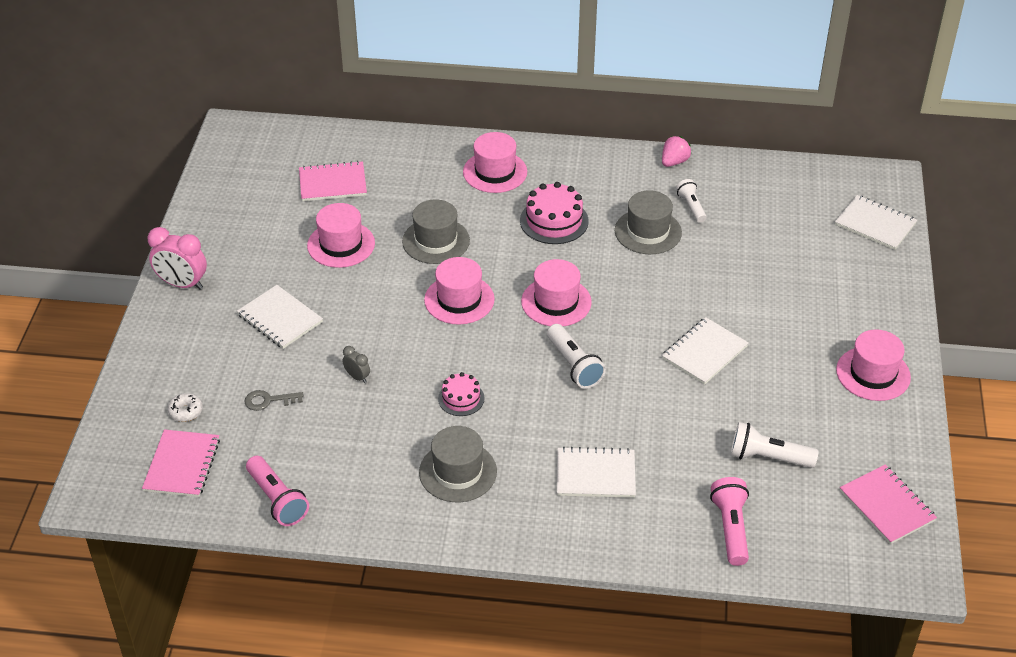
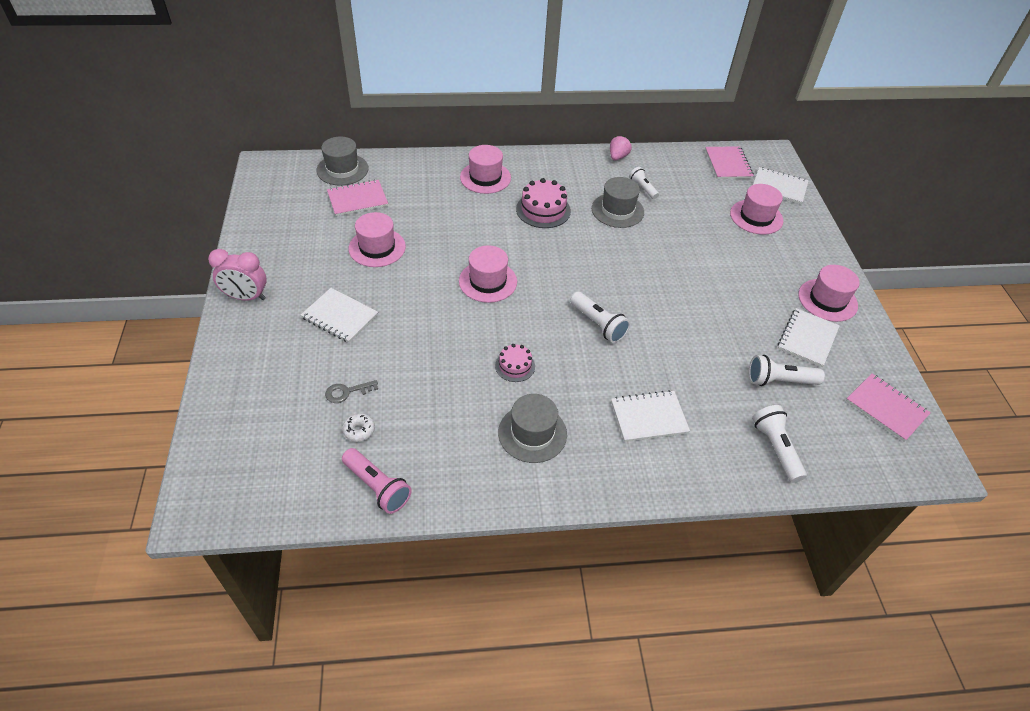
camera: 15 degrees left, 5 degrees up
pink notebook [142,429,220,497] -> pink notebook moved to [705,146,754,179]
white donut [168,393,203,422] -> white donut moved to [342,413,375,442]
grey clock [343,346,370,383] -> none
grey hat [402,199,470,264] -> grey hat moved to [317,136,369,186]
pink hat [521,259,592,326] -> pink hat moved to [730,184,783,235]
white notebook [662,317,748,385] -> white notebook moved to [778,308,840,367]
pink flashlight [710,477,749,566] -> white flashlight [752,405,807,483]

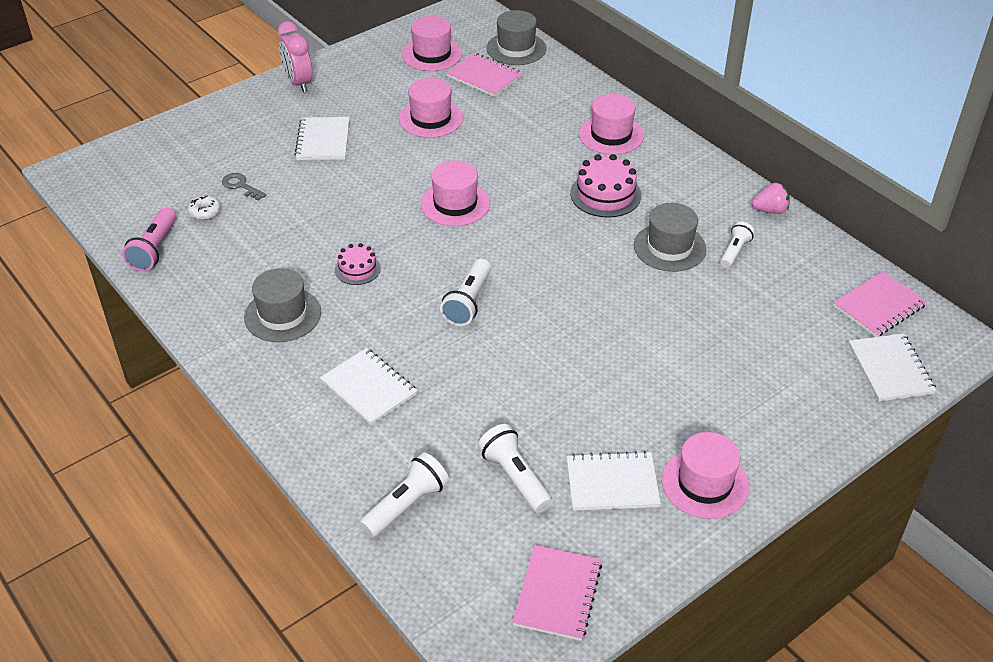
camera: 60 degrees right, 5 degrees down
pink hat [730,184,783,235] -> pink hat moved to [402,16,462,71]

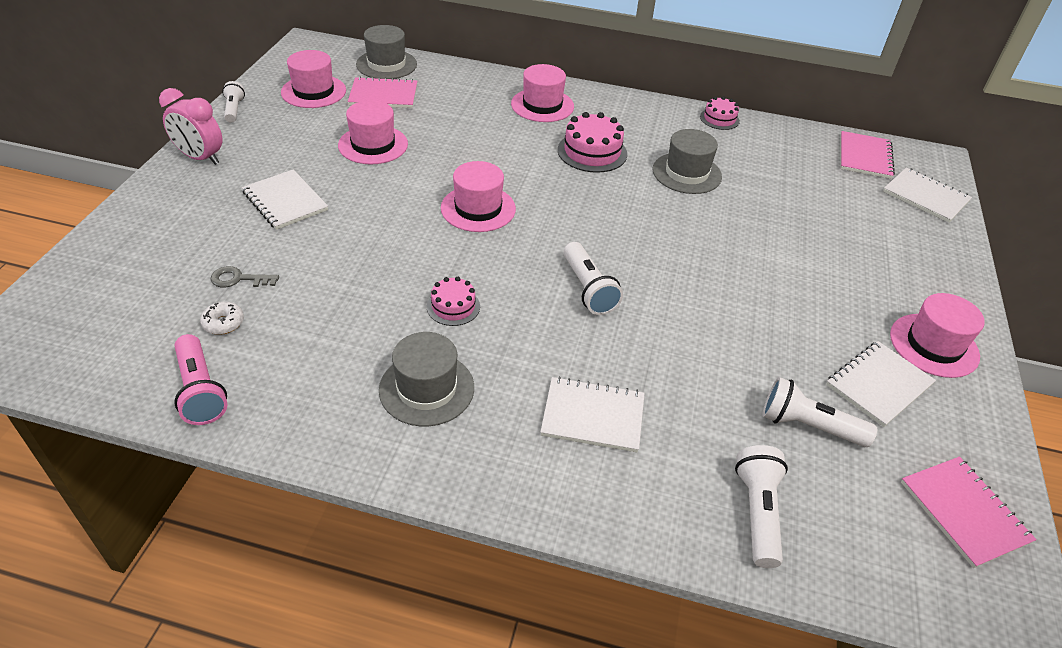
camera: 40 degrees left, 0 degrees up
white flashlight [720,222,755,268] -> white flashlight moved to [222,81,245,123]
pink strawberry [752,183,790,214] -> pink cake [700,96,740,130]

